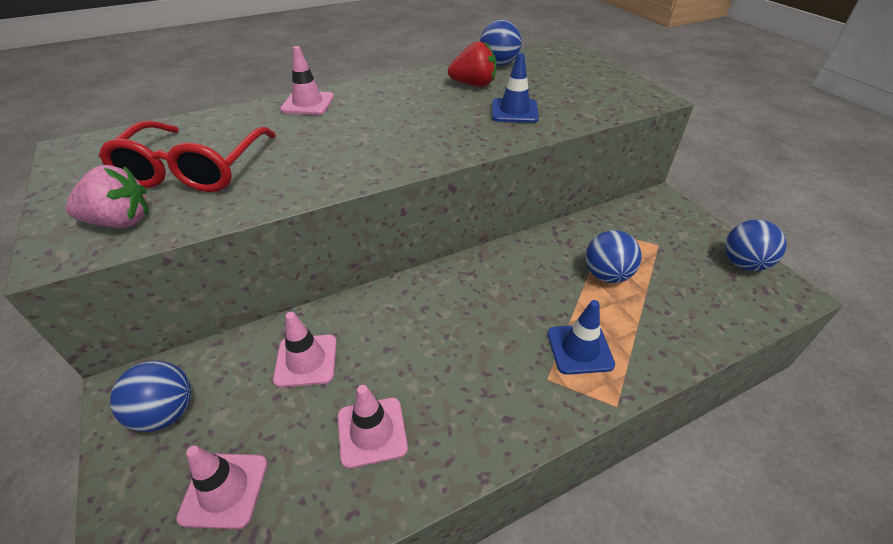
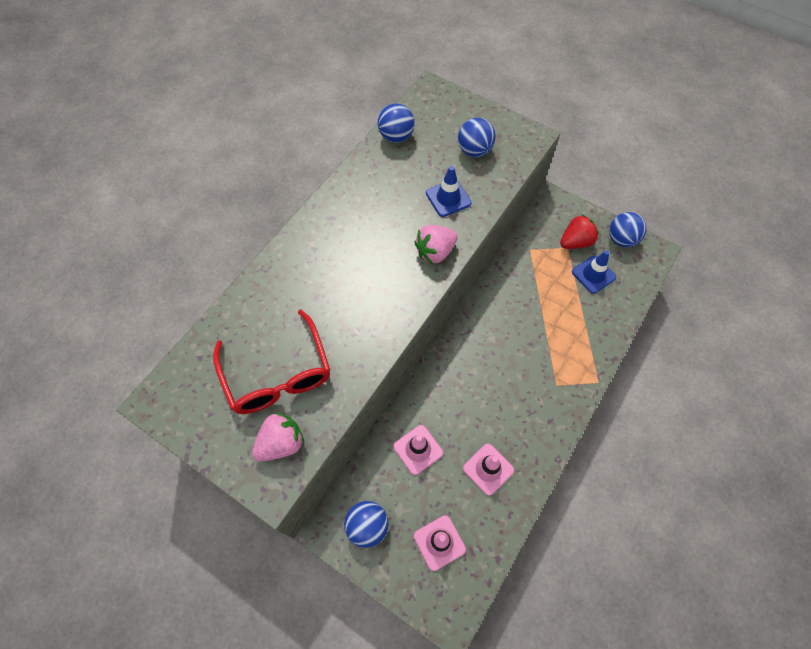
camera: 30 degrees left, 20 degrees up
pink traffic cone [280,46,334,115] -> none
red strawberry [448,41,496,86] -> red strawberry moved to [560,215,599,249]
blue traffic cone [548,300,615,375] -> blue traffic cone moved to [572,250,616,294]
blue ball [586,230,642,283] -> blue ball moved to [458,118,496,157]
none -> pink strawberry [414,225,458,264]

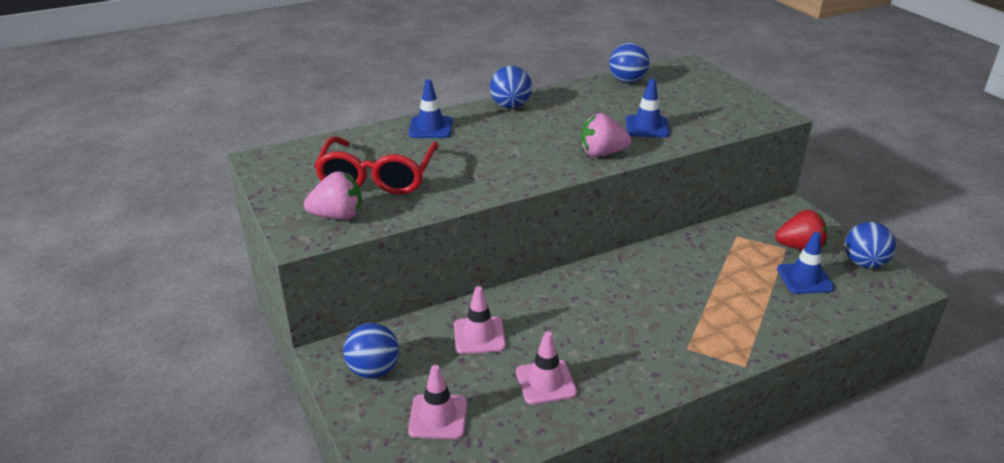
camera: 30 degrees right, 30 degrees down
blue ball [458,118,496,157] -> blue ball moved to [490,65,532,108]
none -> blue traffic cone [408,79,453,138]

